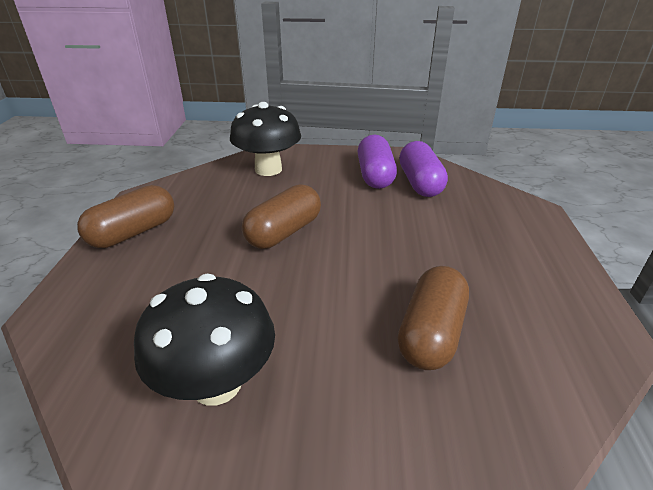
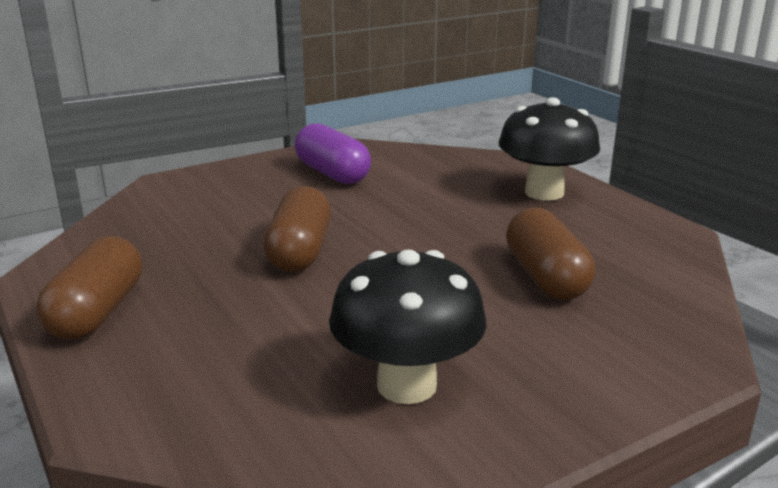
camera: 35 degrees left, 10 degrees down
black mushroom [230,102,301,176] -> black mushroom moved to [499,97,600,201]
purple capsule [399,141,448,197] -> none

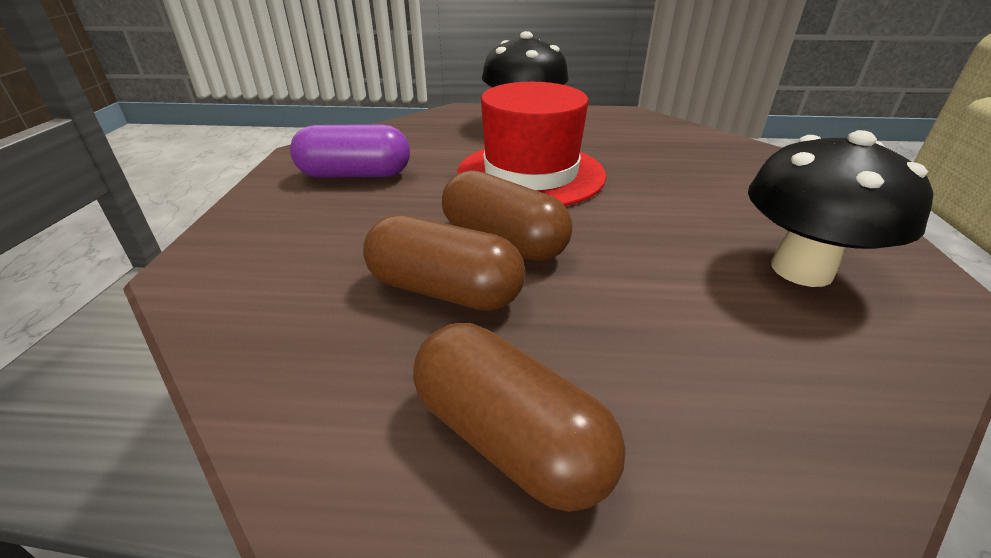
camera: 55 degrees left, 10 degrees up
brown capsule [506,207,595,300] -> brown capsule moved to [363,215,526,311]
none -> red hat [457,82,606,206]

